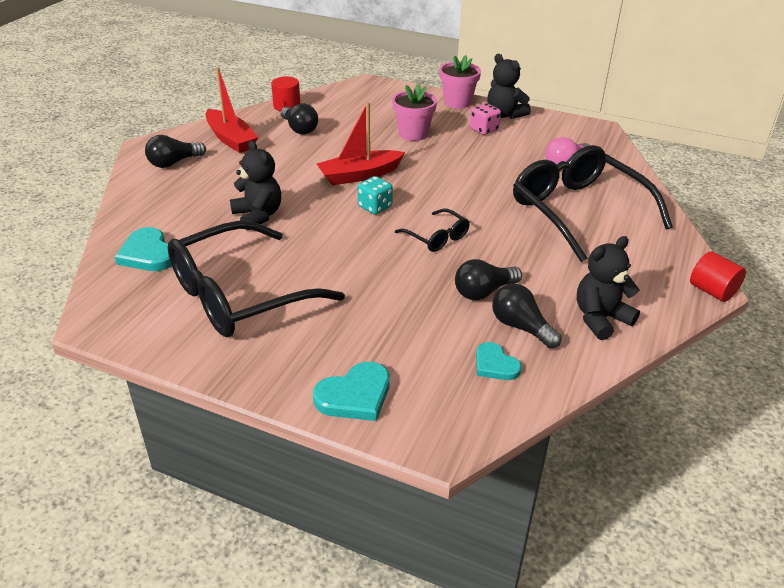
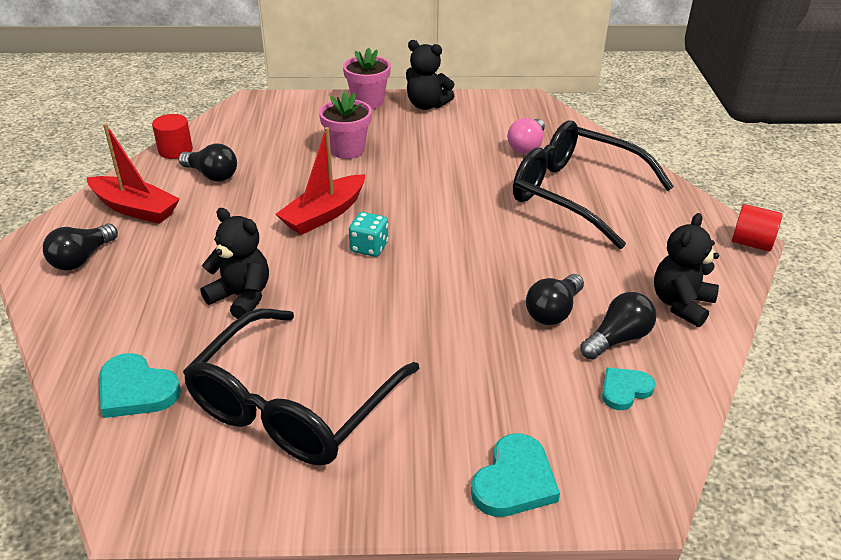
camera: 25 degrees left, 0 degrees up
black glasses [395,208,470,252] -> none
pink dice [470,103,501,135] -> none
turquoise heart [476,342,522,380] -> turquoise heart turned 120 degrees clockwise [602,368,655,410]
black light bulb [492,284,561,349] -> black light bulb turned 120 degrees clockwise [580,292,657,360]

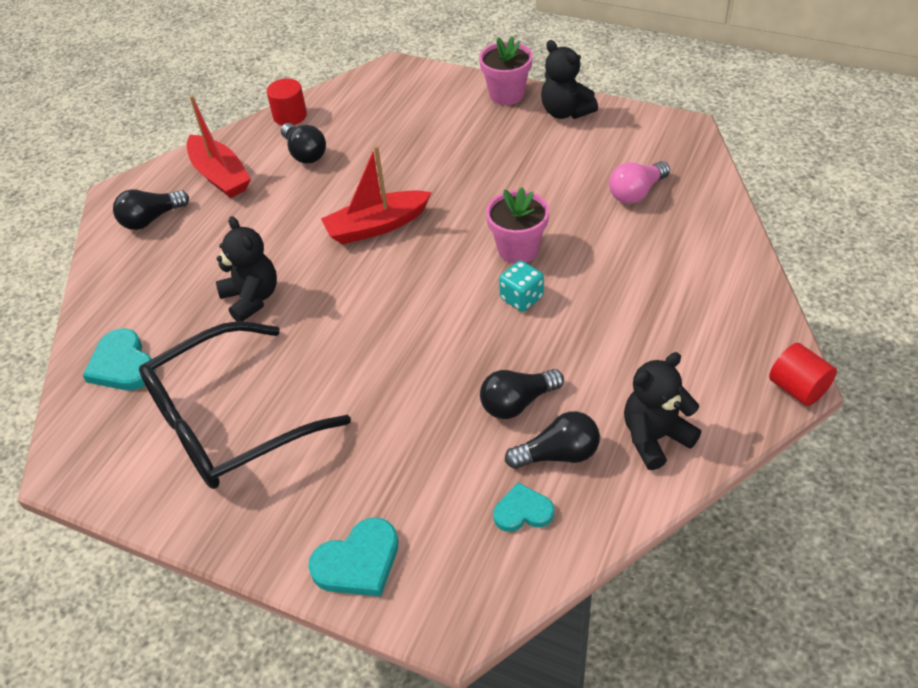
camera: 30 degrees right, 10 degrees up
pink flower pot [319,91,372,159] -> pink flower pot moved to [486,187,549,264]
turquoise dice [349,212,388,257] -> turquoise dice moved to [499,261,544,312]
black glasses [513,121,674,249] -> none

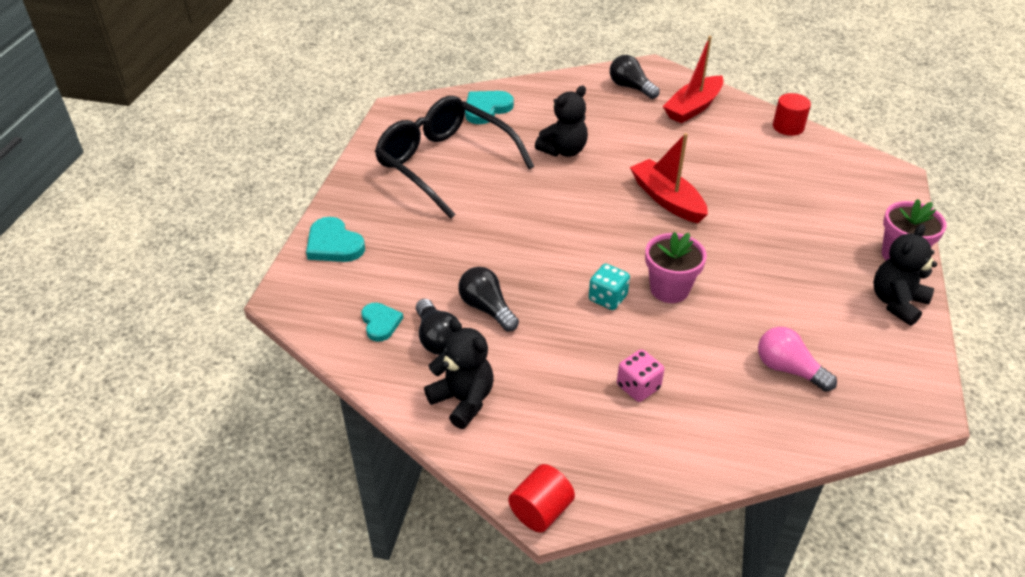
camera: 75 degrees right, 5 degrees down
black light bulb [281,123,326,164] -> none
none -> pink dice [617,349,664,402]

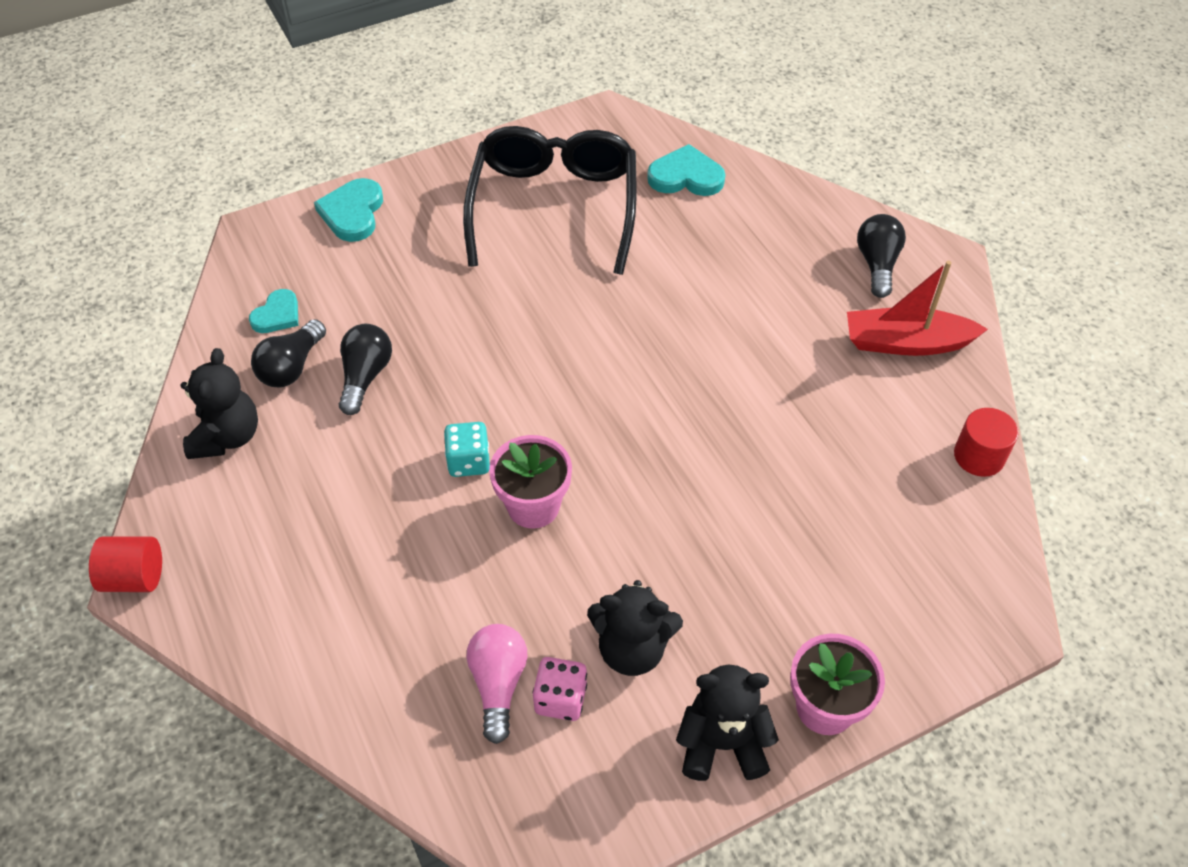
camera: 50 degrees right, 10 degrees up
black teddy bear [535,86,588,157] -> black teddy bear moved to [587,580,683,676]
pink dice [617,349,664,402] -> pink dice moved to [532,657,587,721]
red boat [630,133,708,223] -> none

